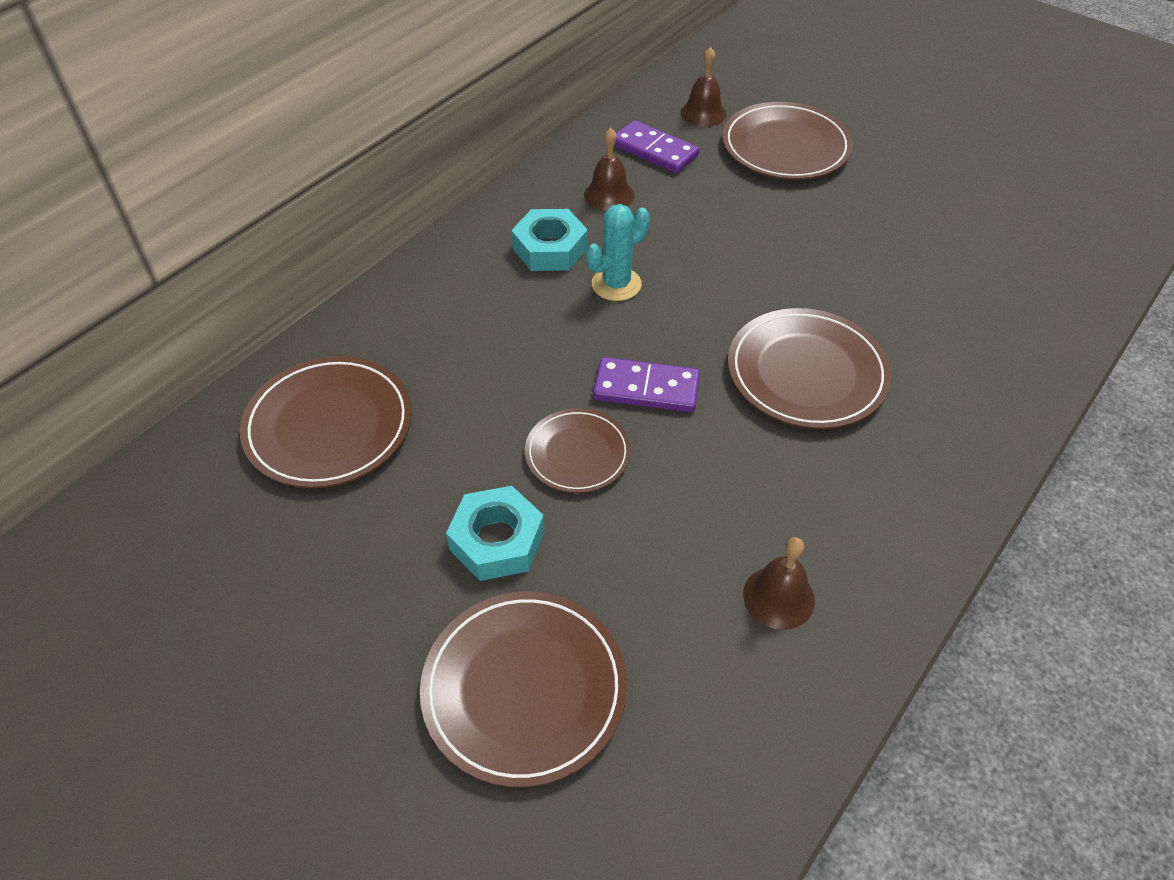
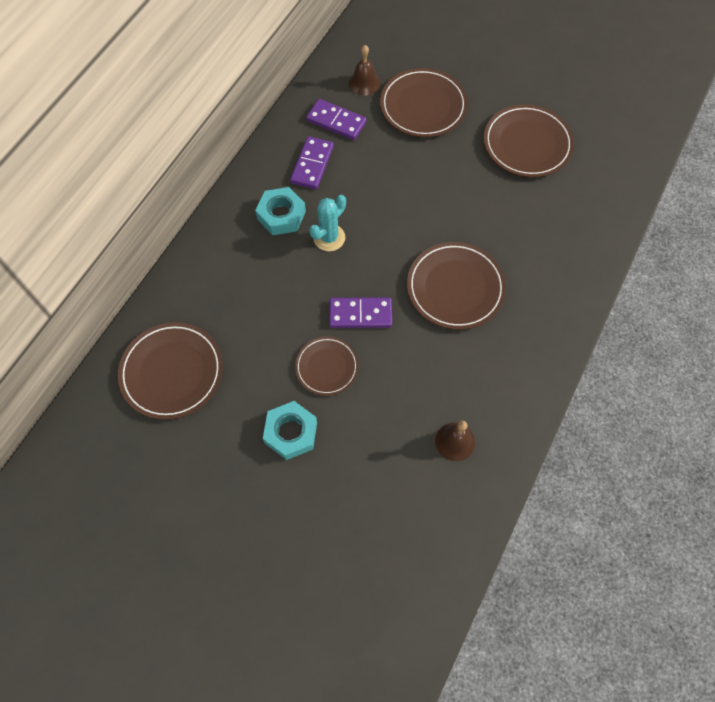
camera: 10 degrees left, 15 degrees up
brown plate [420,591,627,788] -> brown plate moved to [484,104,574,177]
brown bell [584,128,634,211] -> purple domino [290,136,334,189]

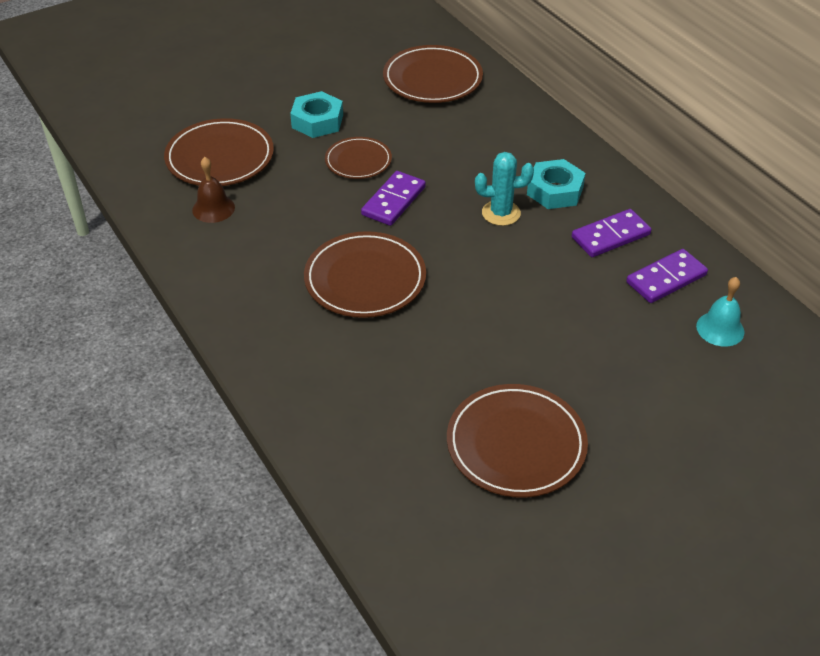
camera: 120 degrees right, 20 degrees down
purple domino [290,136,334,189] -> purple domino turned 75 degrees counterclockwise [572,209,651,257]
turquoise cactus [309,195,346,251] -> turquoise cactus turned 75 degrees counterclockwise [475,152,534,226]
brown bell [349,45,380,96] -> turquoise bell [696,277,744,347]
brown plate [380,68,468,137] -> brown plate moved to [164,118,274,186]

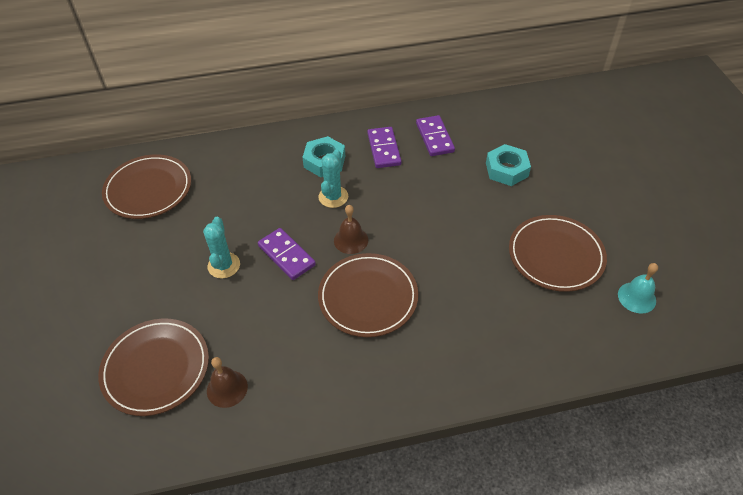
camera: 70 degrees left, 5 degrees up
turquoise nut [290,91,343,138] -> turquoise nut moved to [486,144,531,186]
brown plate [325,137,392,179] -> turquoise cactus [203,217,240,278]
turquoise bell [696,277,744,347] -> turquoise bell moved to [618,263,658,314]
none -> brown bell [334,205,368,254]

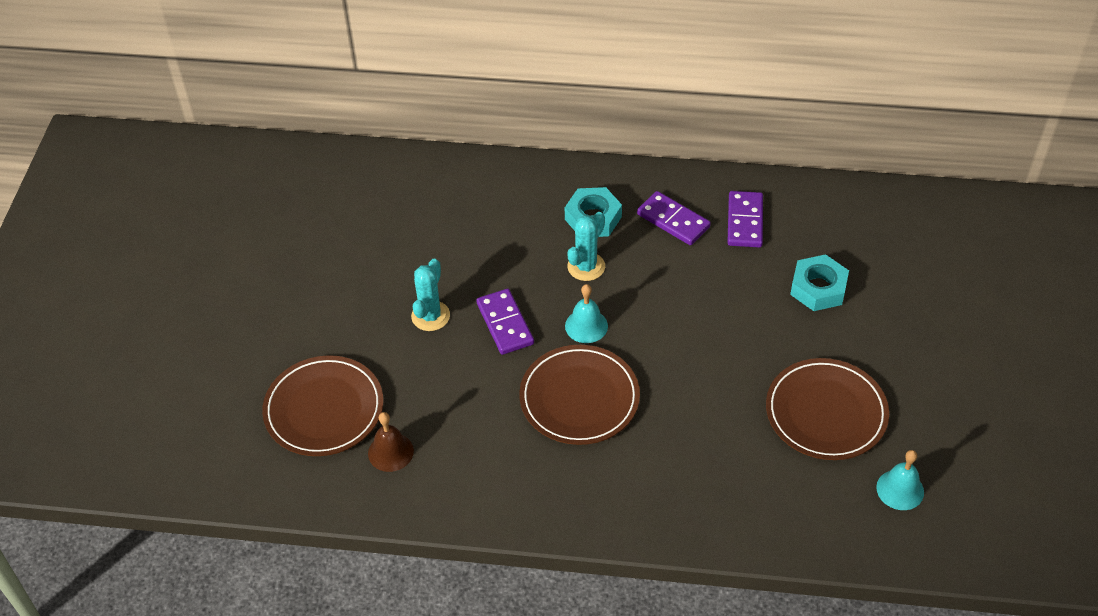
camera: 20 degrees right, 0 degrees up
brown plate [102,154,191,219] -> none
brown bell [334,205,368,254] -> turquoise bell [565,284,608,343]
purple domino [367,127,402,168] -> purple domino turned 60 degrees counterclockwise [637,191,711,245]

